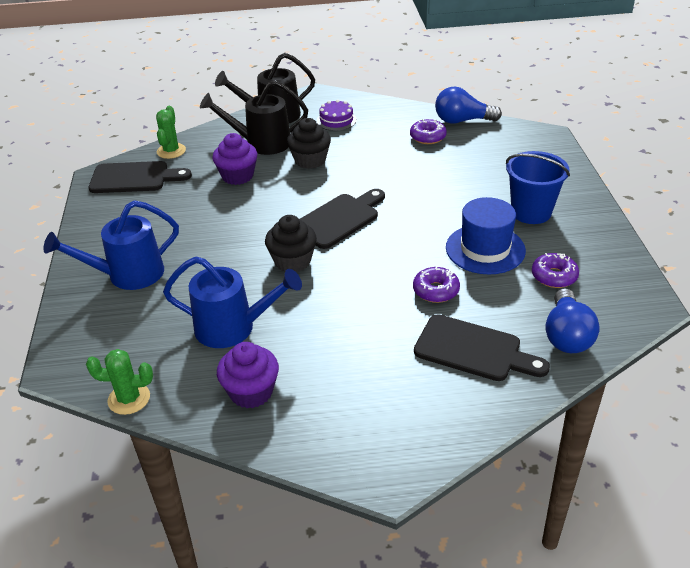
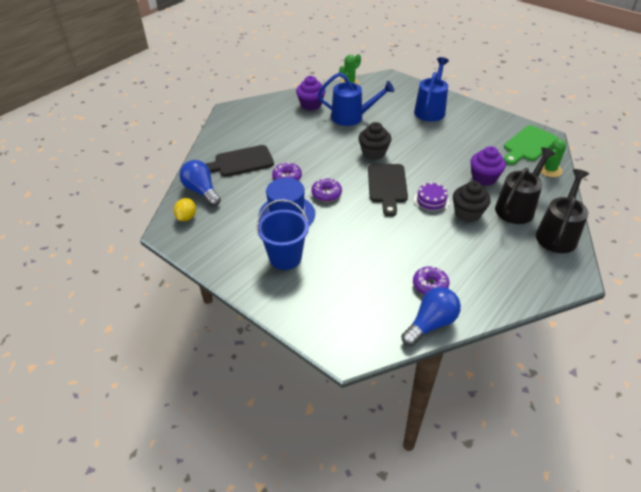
camera: 135 degrees right, 5 degrees up
black cutting board [89,161,192,193] -> green cutting board [504,125,558,165]
green cactus [156,106,186,159] -> green cactus turned 75 degrees clockwise [540,139,566,177]
blue watering can [163,257,302,348] -> blue watering can turned 135 degrees counterclockwise [318,72,394,126]
purple cake [317,99,357,131] -> purple cake moved to [414,182,450,213]
purple donut [532,253,579,288] -> purple donut moved to [311,178,342,202]
none -> yellow lemon [174,198,196,221]

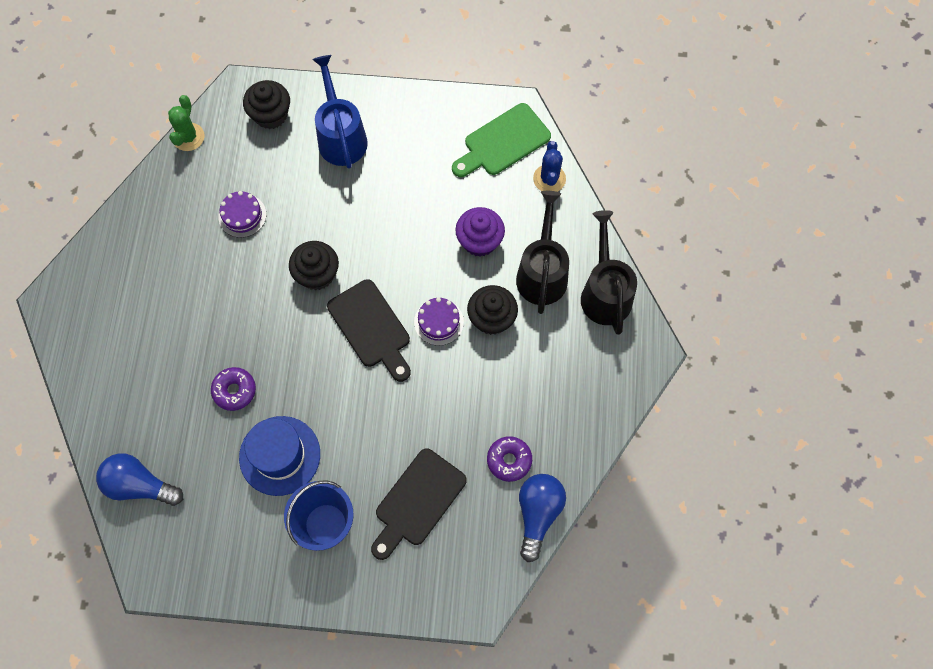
camera: 35 degrees left, 25 degrees up
yellow lemon [174,198,196,221] -> none
black cutting board [206,145,274,177] -> black cutting board moved to [371,448,467,560]
purple cupcake [296,76,326,111] -> none
purple donut [311,178,342,202] -> none
blue watering can [318,72,394,126] -> purple cake [218,191,266,238]
green cutting board [504,125,558,165] -> green cutting board turned 45 degrees clockwise [452,103,551,177]
green cactus [540,139,566,177] -> blue cactus [533,141,566,192]
none -> black cupcake [243,80,290,129]

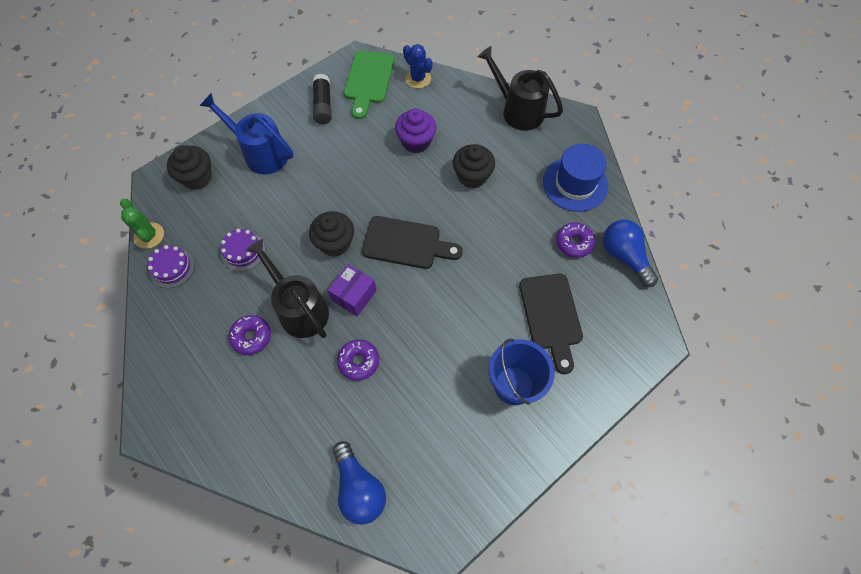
camera: 45 degrees left, 5 degrees down
blue light bulb [96,453,183,506] -> blue light bulb turned 90 degrees counterclockwise [333,441,386,525]
blue hat [239,416,320,496] -> blue hat moved to [543,144,608,212]
purple cake [414,297,464,346] -> purple cake moved to [148,245,195,288]
black watering can [516,191,569,314] -> black watering can moved to [246,239,329,338]
none -> purple donut [229,315,271,355]
none -> black glue stick [312,74,332,124]
none -> purple box [328,264,377,317]

